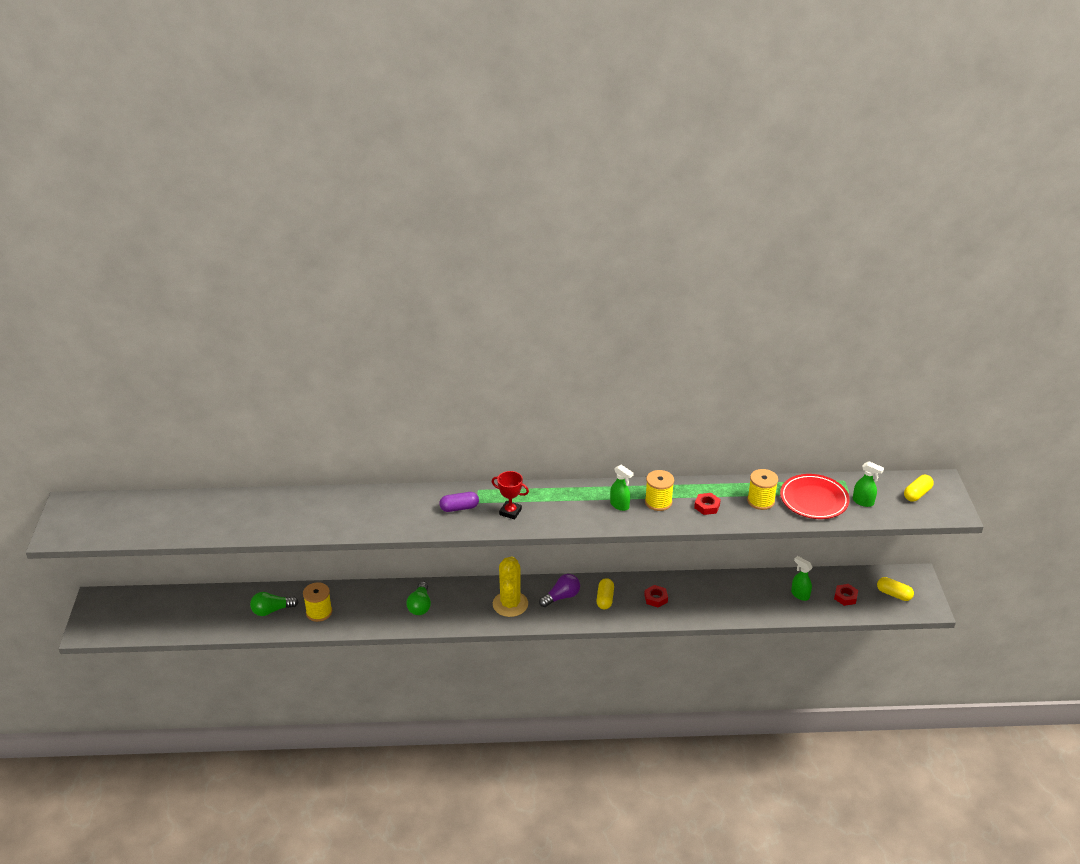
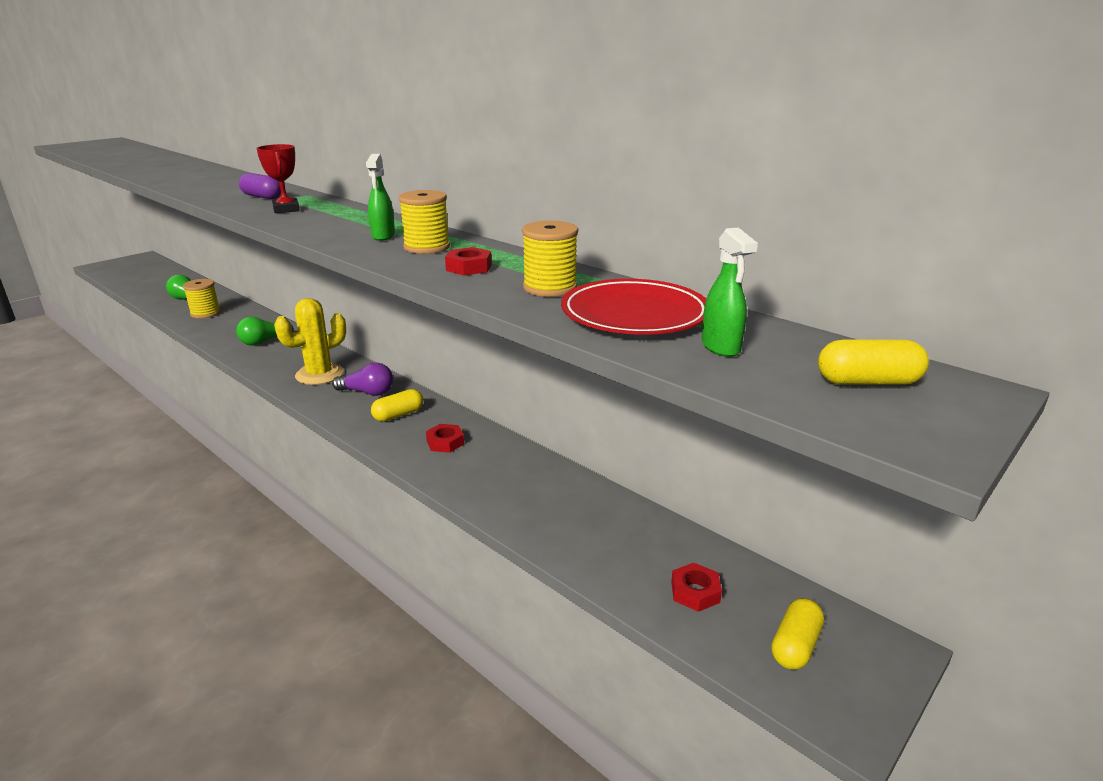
camera: 45 degrees right, 10 degrees down
green spray bottle [791,556,813,601] -> none
yellow capsule [877,577,914,601] -> yellow capsule turned 45 degrees clockwise [771,598,824,670]

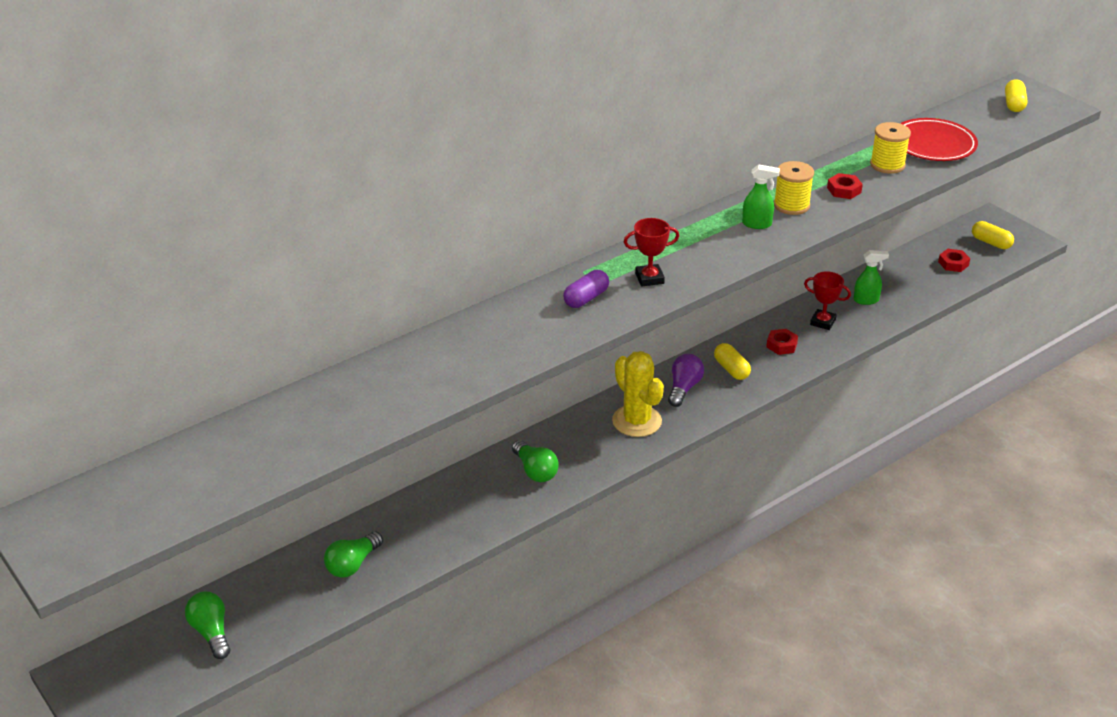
camera: 80 degrees left, 10 degrees up
yellow spool [183,279,221,319] -> none
green spray bottle [702,227,758,357] -> green spray bottle moved to [853,250,889,305]
none -> green light bulb [185,592,230,659]
none -> red trophy [804,271,851,330]

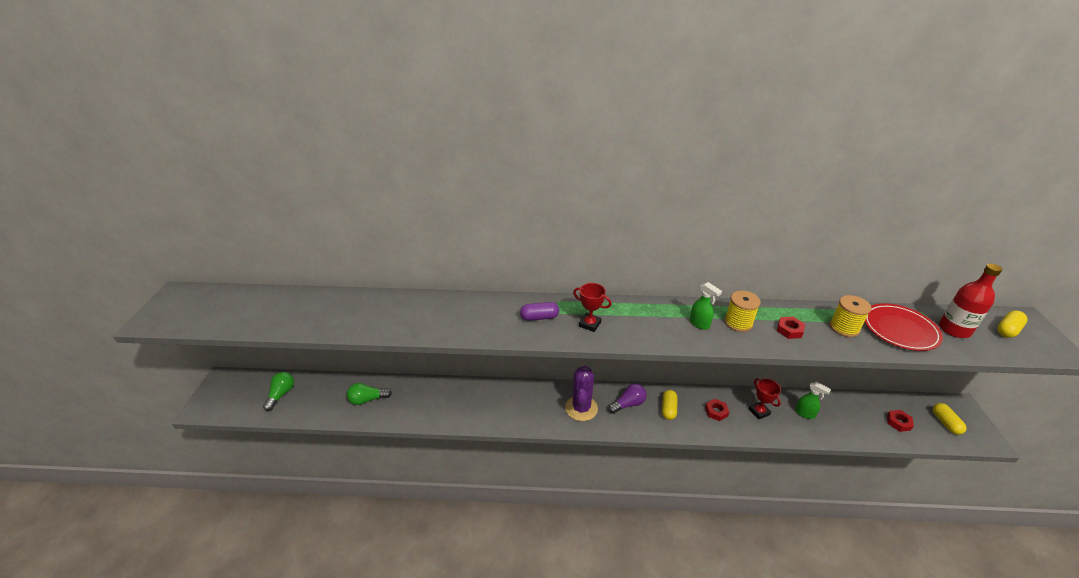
camera: 40 degrees right, 0 degrees up
green light bulb [512,440,559,482] -> none
yellow cactus [612,351,664,437] -> purple cactus [565,365,598,421]
none -> red bottle [939,264,1002,338]

